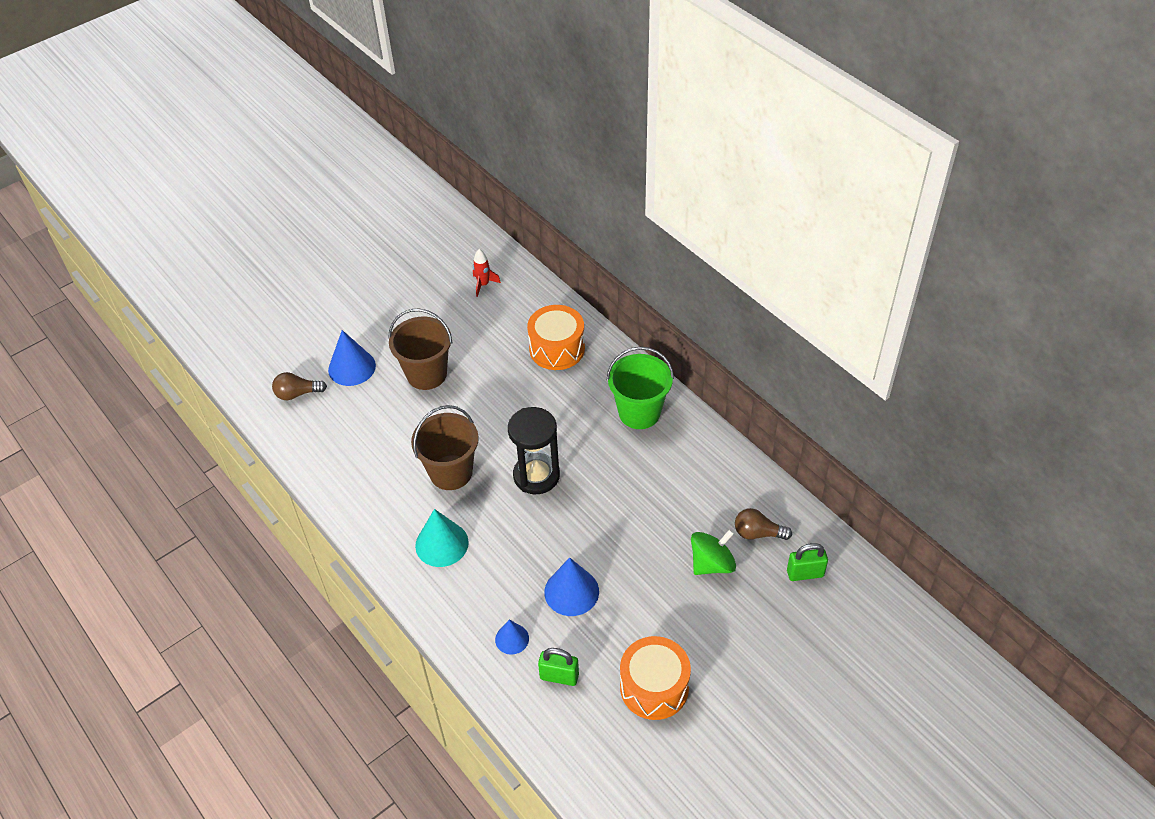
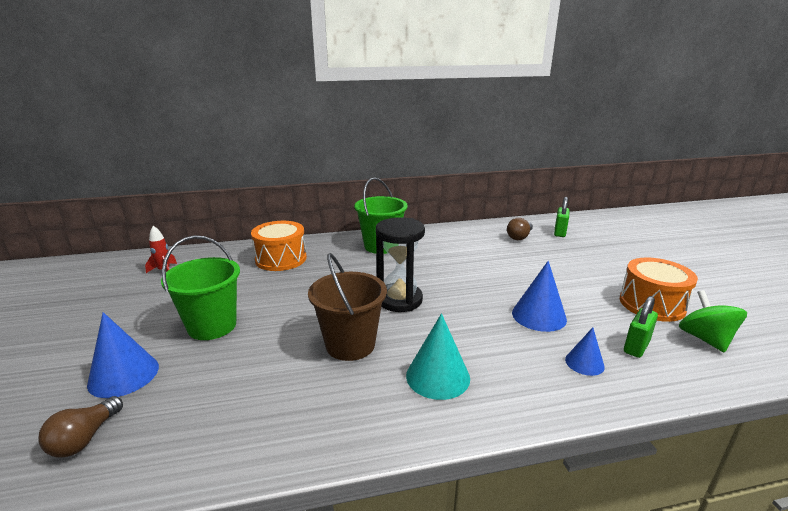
camera: 65 degrees left, 25 degrees down
brown bucket [388,309,452,390] -> green bucket [161,235,240,340]
green spinning top [691,529,736,575] -> green spinning top moved to [679,290,747,353]

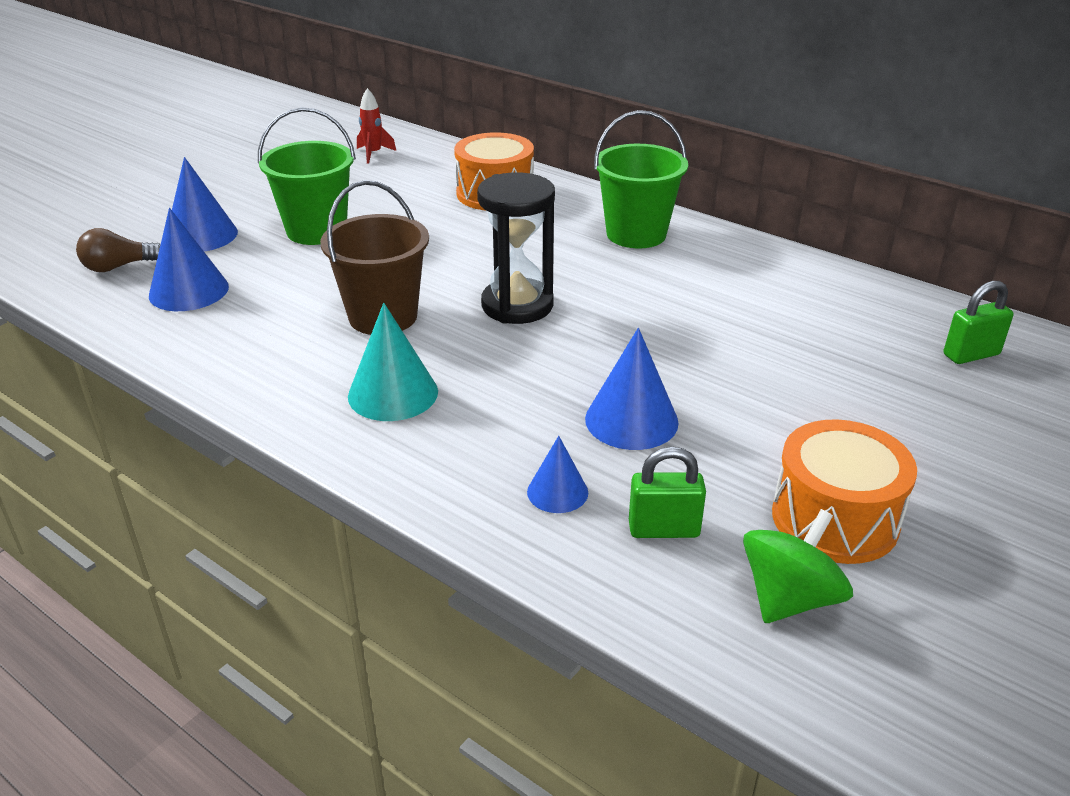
camera: 50 degrees right, 10 degrees up
brown light bulb [507,218,533,240] -> none
none -> blue cone [149,208,229,311]

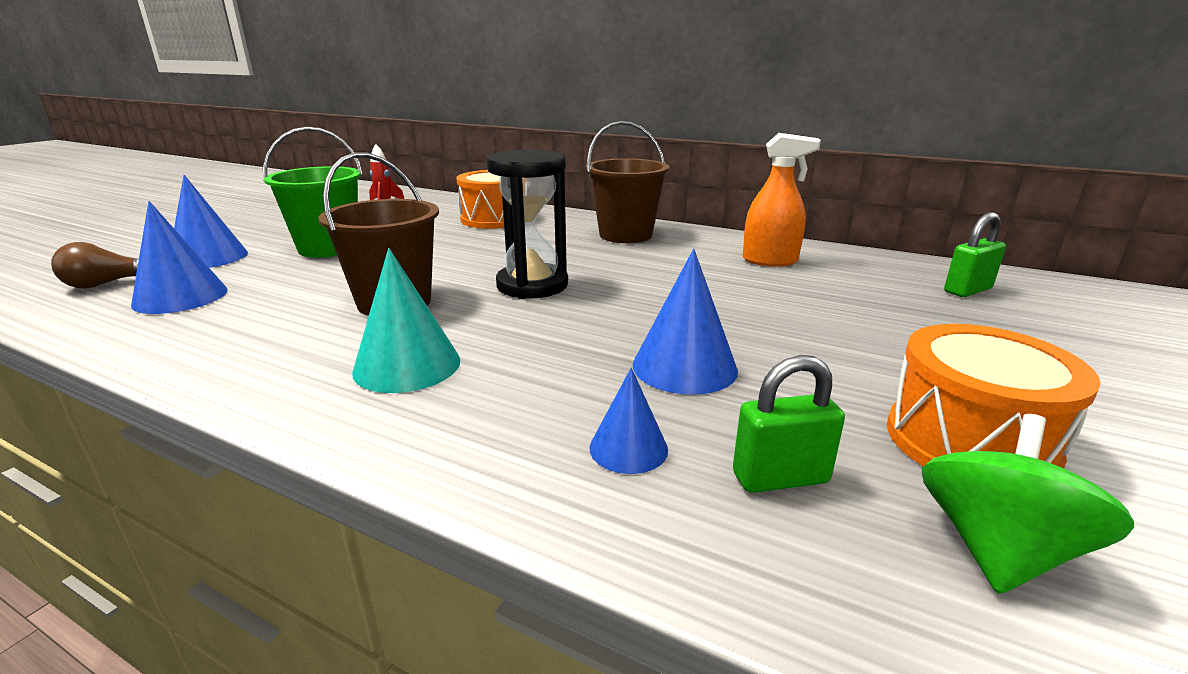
camera: 10 degrees left, 10 degrees down
green bucket [594,110,688,248] -> brown bucket [586,121,669,243]
none -> orange spray bottle [743,133,821,267]

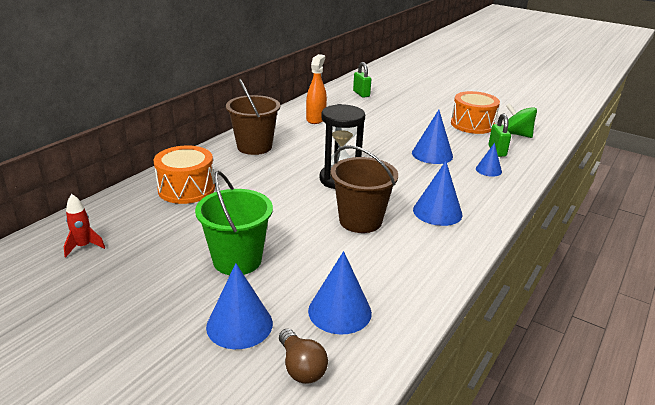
camera: 85 degrees left, 5 degrees up
turquoise cone [352,248,460,393] -> blue cone [413,161,463,226]

